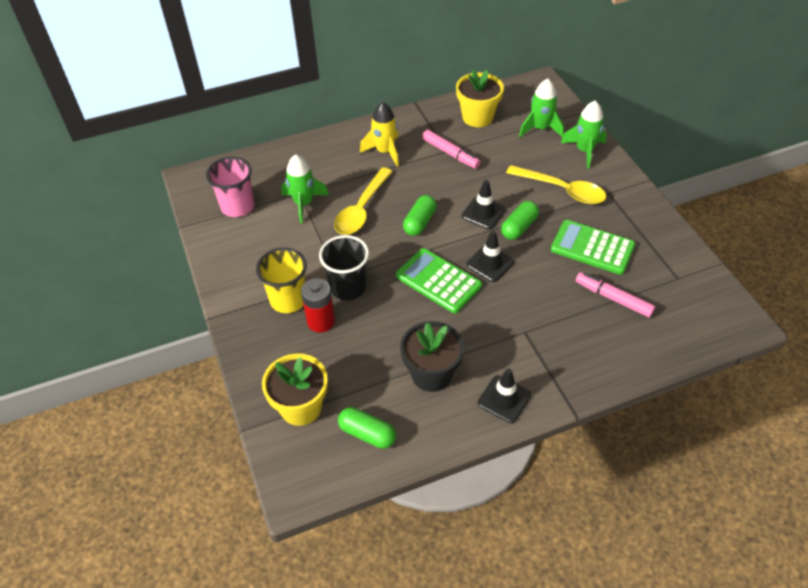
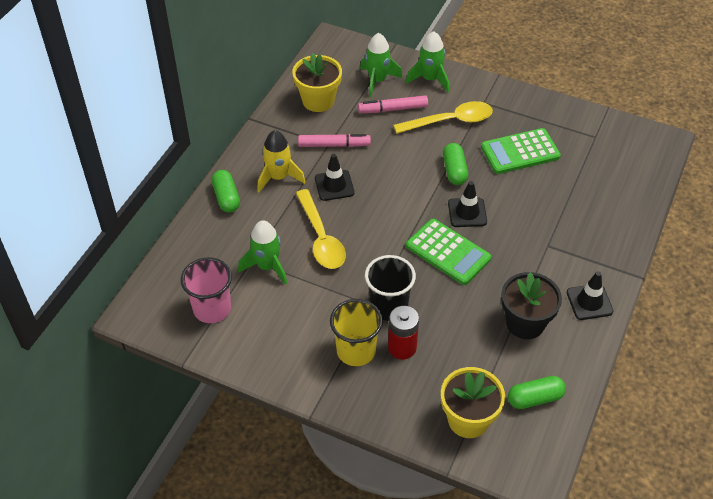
camera: 45 degrees left, 0 degrees up
green calculator [396,248,482,313] -> green calculator turned 135 degrees counterclockwise [406,219,491,285]
green capsule [403,195,437,236] -> green capsule moved to [212,170,240,212]
black traffic cone [462,180,506,229] -> black traffic cone moved to [315,154,354,201]
pink marker [576,272,655,318] -> pink marker moved to [358,95,428,113]

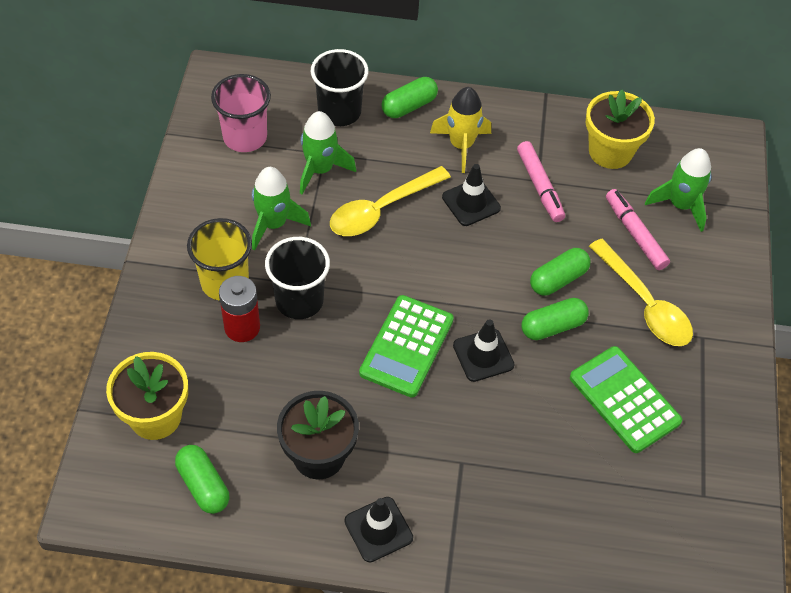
camera: 70 degrees right, 5 degrees up
green rocket [406,31,449,92] -> green rocket moved to [252,167,311,251]
none -> black cup [311,49,369,126]
none -> green capsule [530,248,591,296]

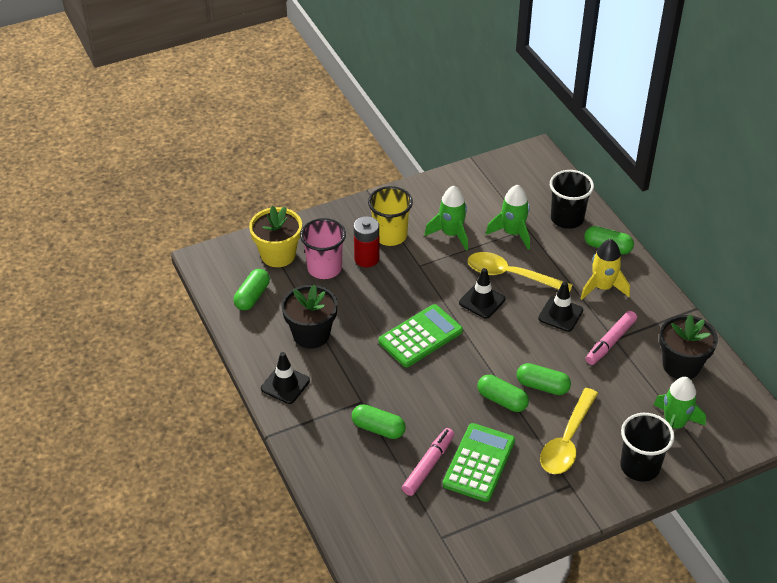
camera: 60 degrees right, 10 degrees down
pink cup [211,74,271,152] -> pink cup moved to [300,218,346,279]
black cup [265,237,330,319] -> black cup moved to [620,413,674,482]
green calculator [359,295,454,398] -> green calculator turned 150 degrees clockwise [378,304,463,367]
black traffic cone [453,319,515,382] -> black traffic cone moved to [459,268,505,319]
yellow flower pot [586,90,655,169] -> black flower pot [659,314,718,379]
pink marker [606,189,670,270] -> pink marker moved to [402,428,454,496]
none -> green capsule [352,404,406,439]

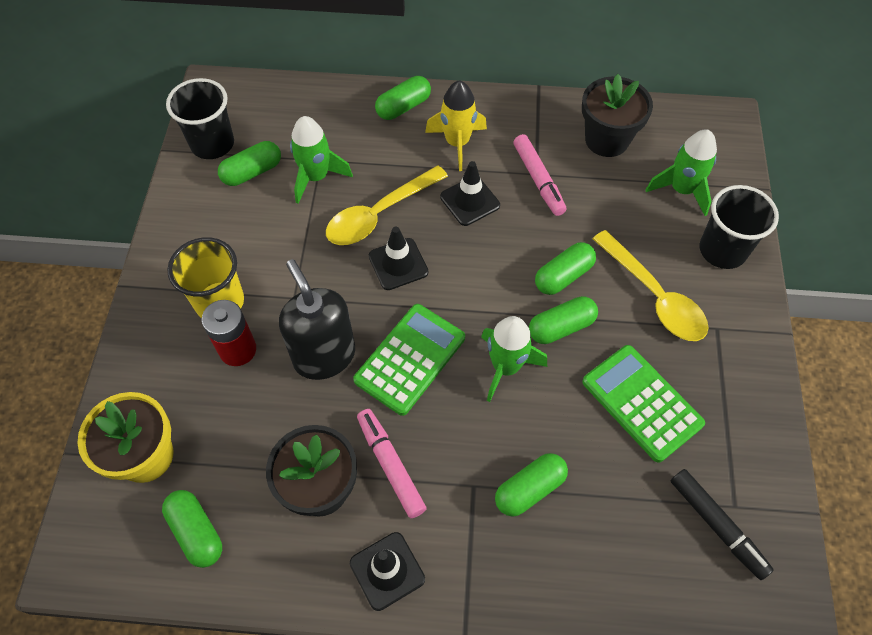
camera: 60 degrees left, 15 degrees up
pink cup [300,218,346,279] -> none
green calculator [378,304,463,367] -> green calculator turned 45 degrees clockwise [353,304,465,416]
pink marker [402,428,454,496] -> pink marker moved to [357,409,427,519]
green rocket [424,186,468,251] -> green rocket moved to [481,316,547,402]
black cup [550,170,594,229] -> black cup moved to [166,78,234,159]
none -> green capsule [218,141,281,186]
none -> black soap dispenser [279,259,355,380]
none -> black marker [671,469,774,580]

